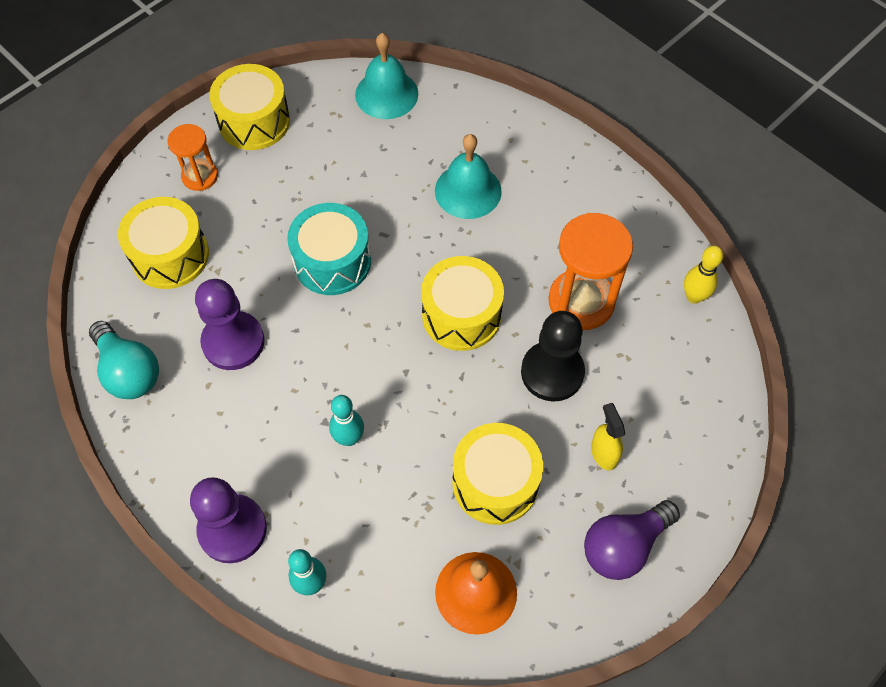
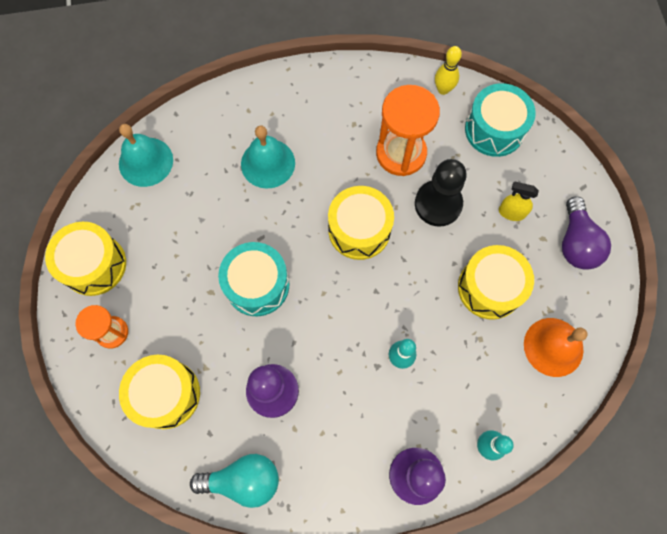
camera: 55 degrees left, 10 degrees up
none -> turquoise drum [465,83,536,157]

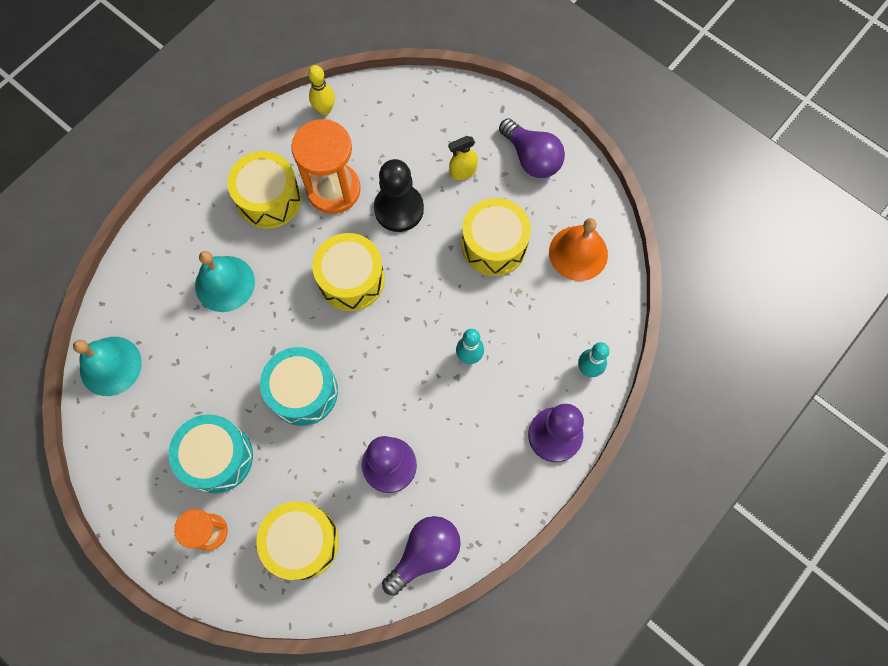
camera: 40 degrees left, 0 degrees up
yellow drum [45,222,126,296] -> yellow drum moved to [227,151,301,229]
turquoise light bulb [190,454,279,508] -> purple light bulb [382,516,461,596]
turquoise drum [465,83,536,157] -> turquoise drum moved to [169,414,253,493]

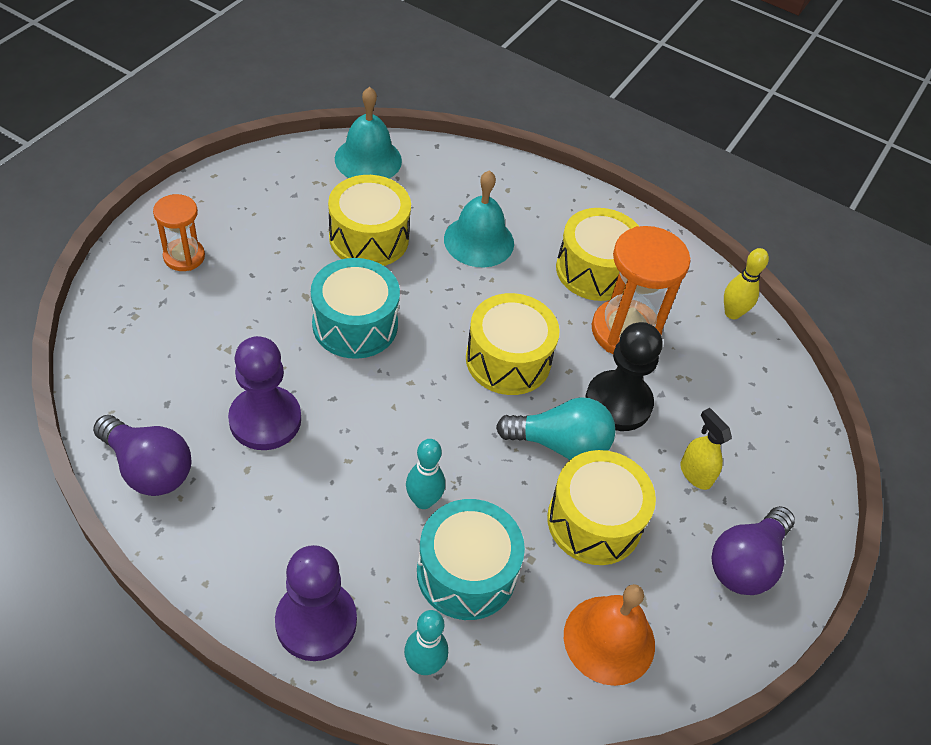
camera: 75 degrees right, 20 degrees down
turquoise drum [169,414,253,493] -> turquoise drum moved to [417,499,525,620]
yellow drum [256,501,339,580] -> yellow drum moved to [328,175,411,266]
none -> turquoise light bulb [496,397,615,460]

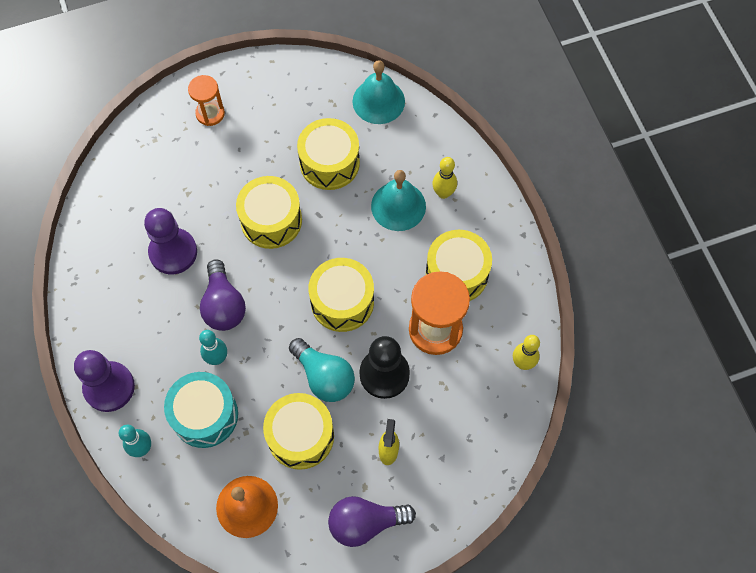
camera: 45 degrees right, 15 degrees up
purple light bulb [93,415,191,496] -> purple light bulb moved to [200,259,246,331]
turquoise drum [311,258,400,359] -> yellow drum [236,176,302,249]
none -> yellow bowling pin [432,157,457,199]

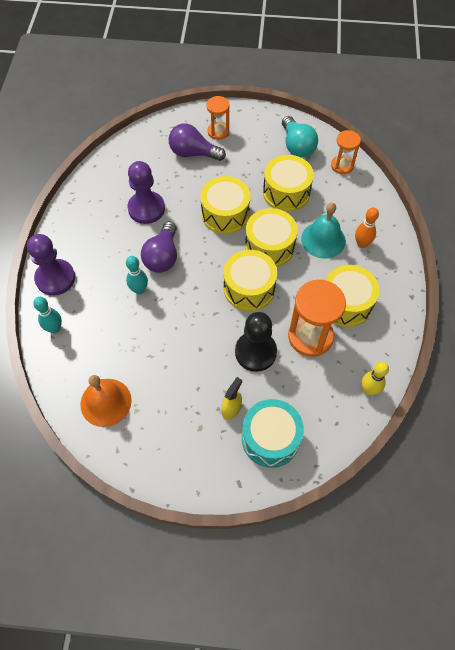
camera: 25 degrees right, 5 degrees down
turquoise drum [164,372,238,448] -> turquoise drum moved to [242,399,304,468]
yellow drum [263,393,334,470] -> yellow drum moved to [245,208,298,267]
turquoise light bulb [289,338,355,402] -> turquoise light bulb moved to [282,116,318,158]
purple light bulb [328,496,416,547] -> purple light bulb moved to [169,123,226,161]
turquoise bell [353,60,405,124] -> orange hourglass [331,130,361,174]
yellow bowling pin [432,157,457,199] -> orange bowling pin [355,207,379,248]

